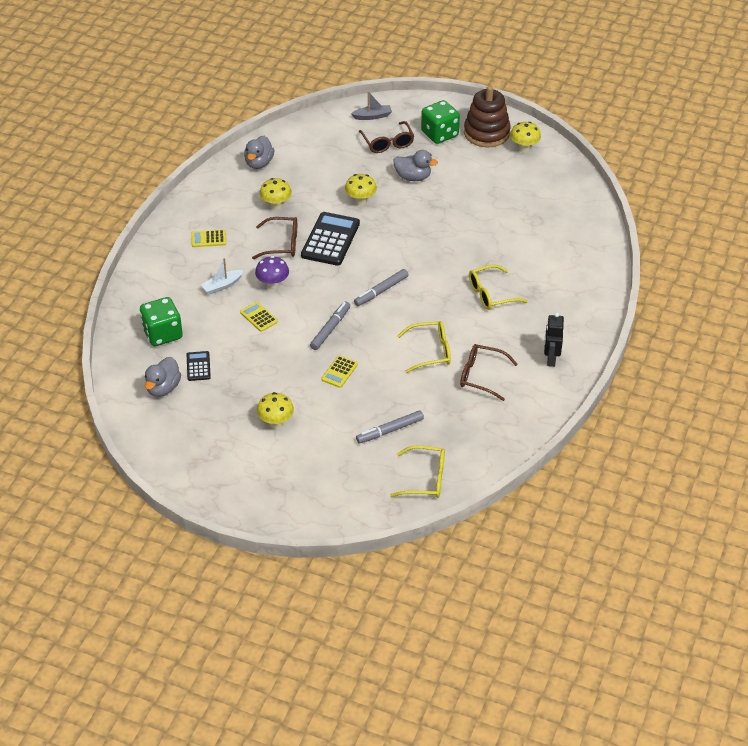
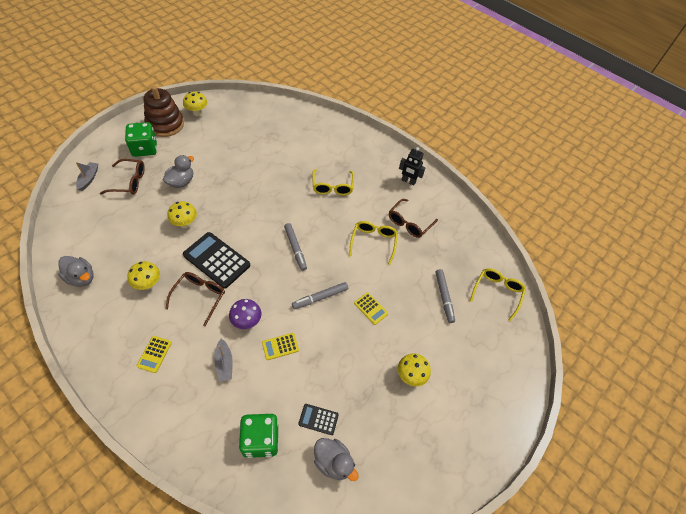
camera: 75 degrees left, 10 degrees up
white boat [201,258,243,294] -> grey boat [214,338,233,382]
grey marker [310,302,350,350] -> grey marker turned 75 degrees counterclockwise [292,282,348,309]

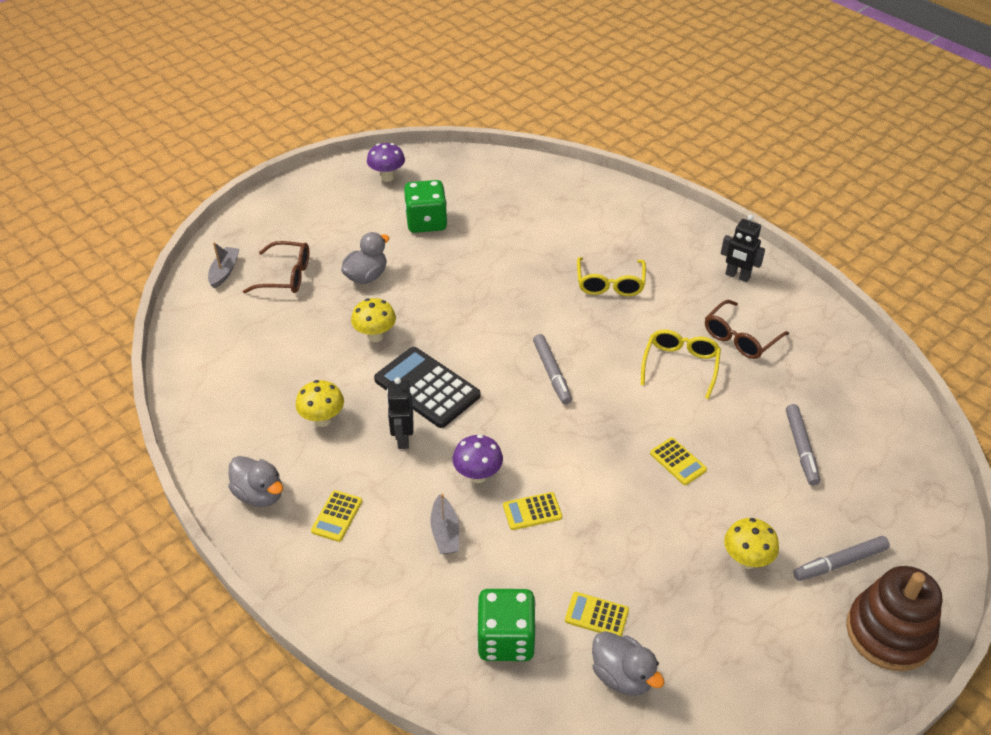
camera: 10 degrees right, 10 degrees down
grey duck [58,256,94,287] -> grey duck moved to [228,456,283,507]
green dice [125,122,157,157] -> green dice moved to [404,180,447,233]
brown stacking toy [144,86,184,137] -> brown stacking toy moved to [846,566,943,671]
brown glasses [166,272,225,326] -> black robot [387,377,413,449]
yellow mushroom [183,92,207,116] -> purple mushroom [367,143,405,182]
grey marker [292,282,348,309] -> grey marker moved to [793,536,890,581]
black calculator [298,404,339,435] -> yellow calculator [565,592,629,637]
yellow glasses [470,268,526,321] -> none

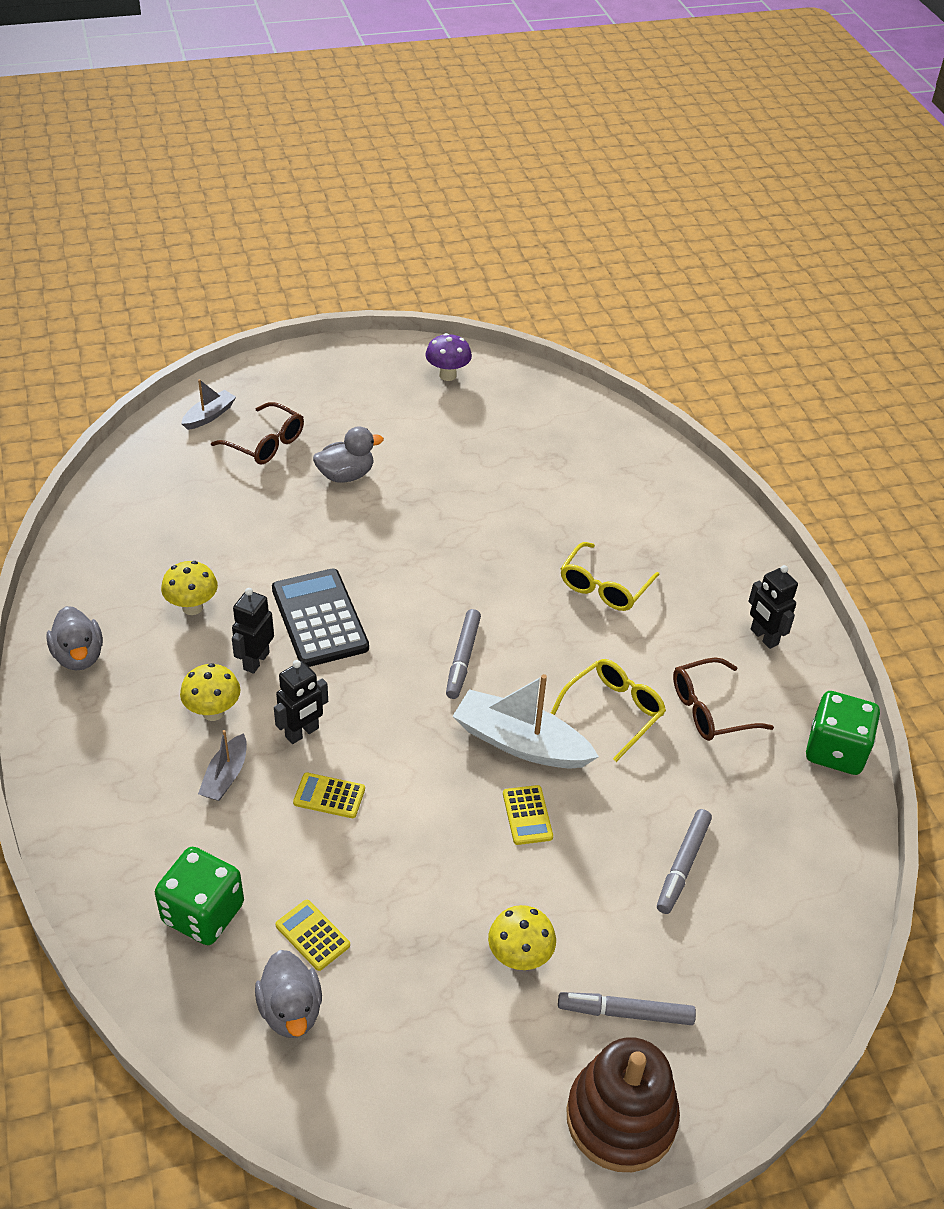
camera: 25 degrees right, 0 degrees up
yellow calculator [311,490,362,542] -> none
yellow mushroom [351,298,396,342] -> yellow mushroom moved to [180,663,240,721]
green dice [404,180,447,233] -> green dice moved to [806,691,880,775]
purple mushroom [453,435,503,483] -> black robot [274,660,328,744]
none -> white boat [453,674,599,768]

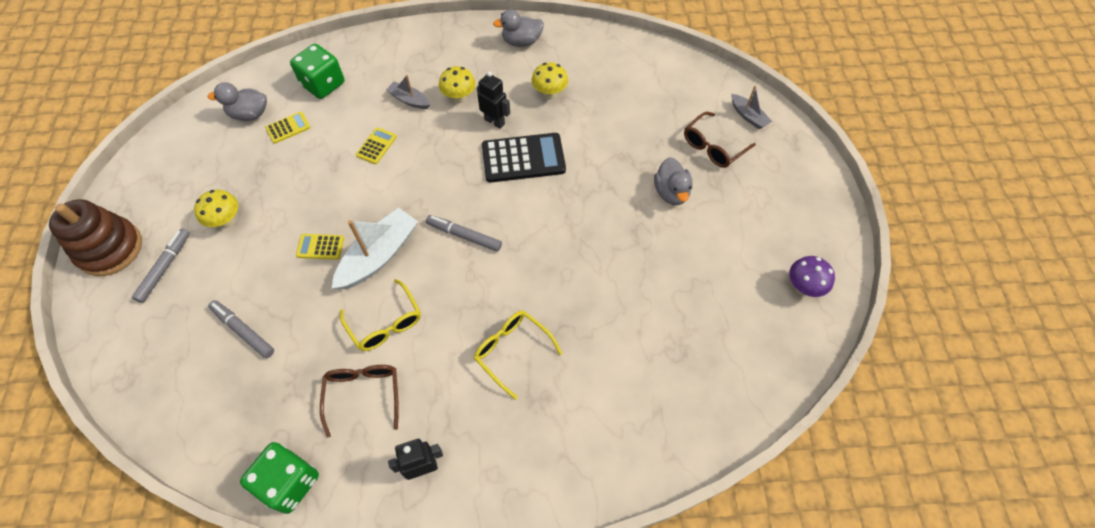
camera: 105 degrees right, 15 degrees up
black robot [274,660,328,744] -> none

